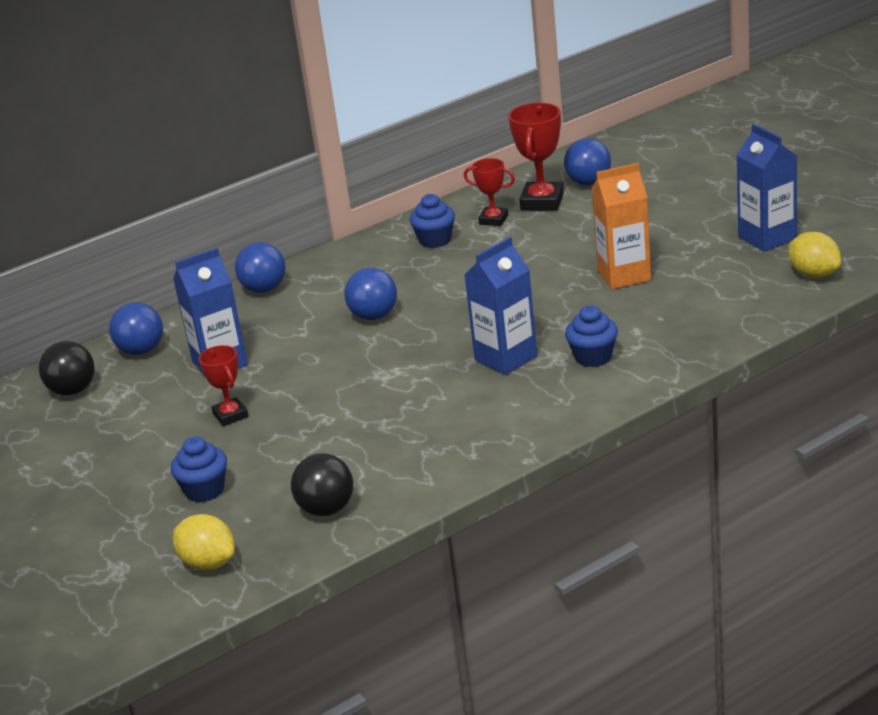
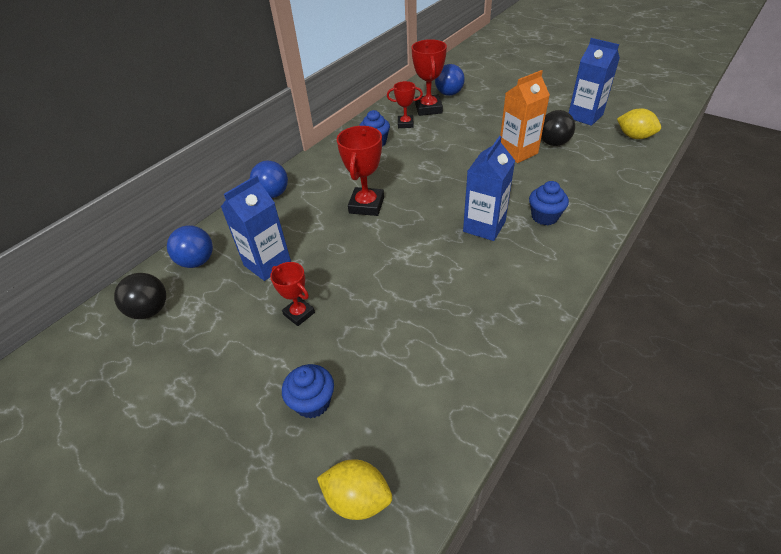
camera: 20 degrees left, 15 degrees up
black ball [291,453,353,516] -> black ball moved to [541,110,575,146]
blue ball [344,268,397,320] -> red trophy [337,126,384,216]

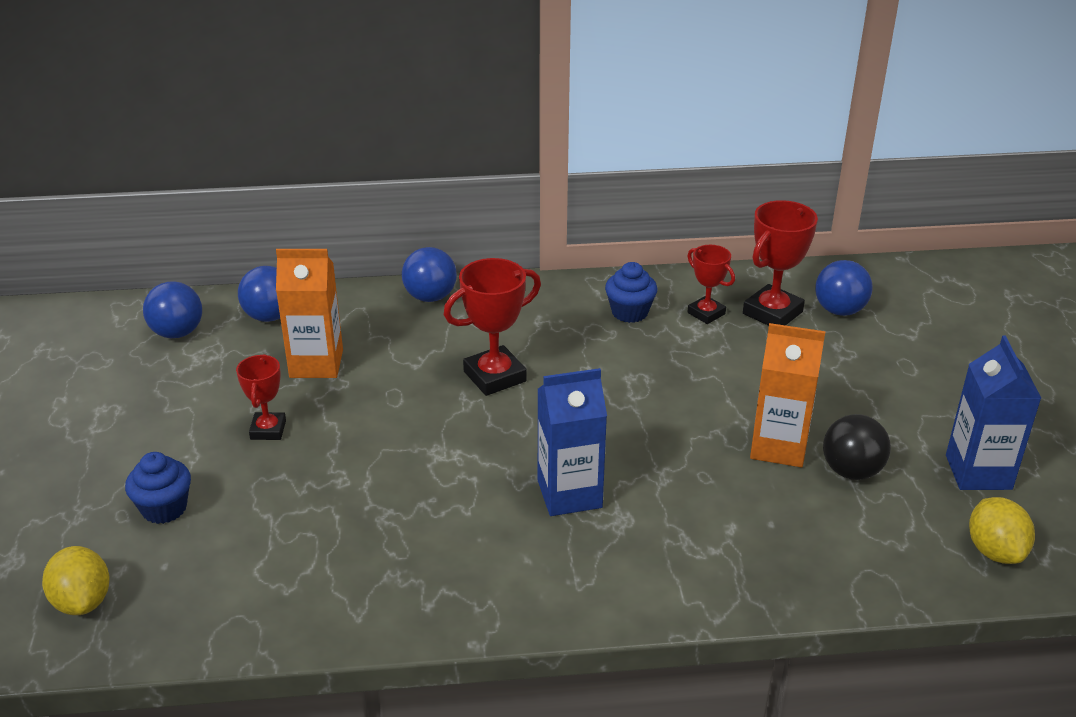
camera: 45 degrees right, 10 degrees down
black ball [114,273,166,319] -> blue ball [143,281,202,338]
blue carton [221,175,291,281] -> orange carton [276,249,343,378]
blue cupcake [529,181,569,225] -> none

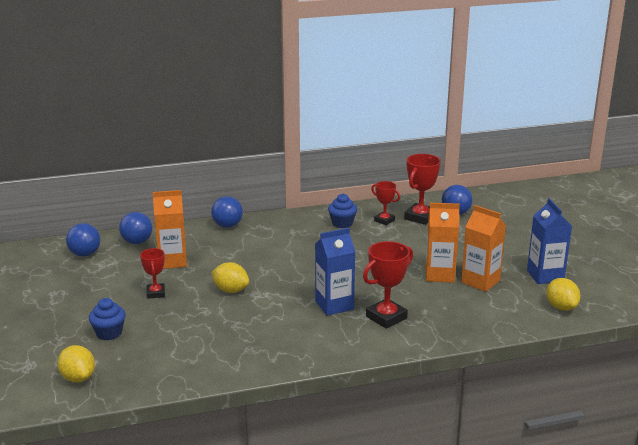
camera: 10 degrees left, 10 degrees down
red trophy [443,258,541,396] -> red trophy moved to [363,241,413,329]
black ball [823,414,891,480] -> orange carton [461,205,506,292]
none -> yellow lemon [211,262,249,293]

